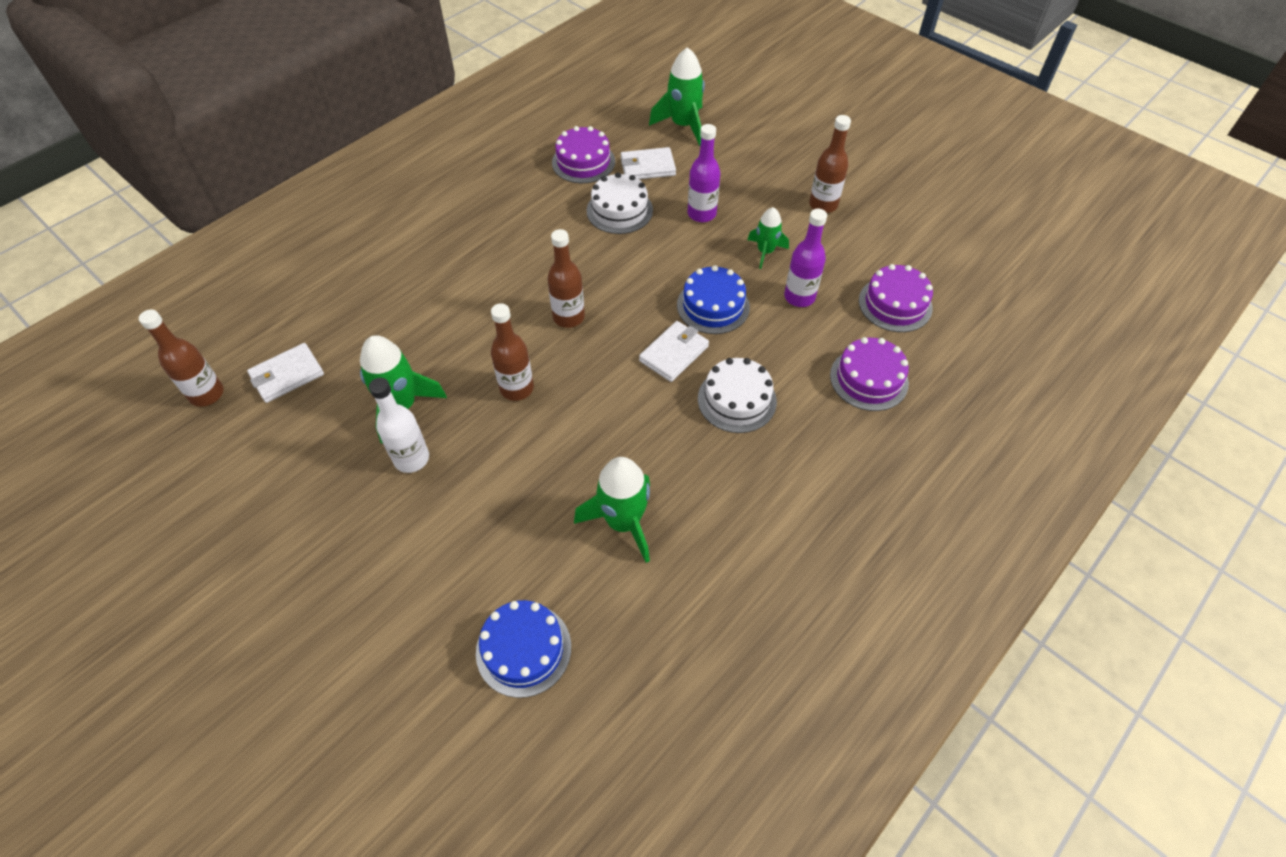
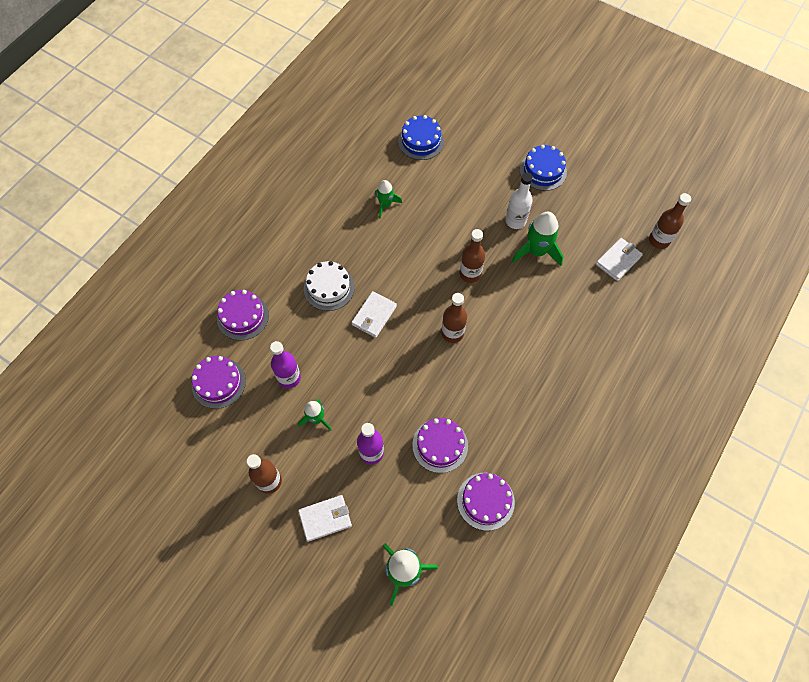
camera: 170 degrees right, 10 degrees up
green rocket [574,457,650,563] -> green rocket [375,180,402,218], size x0.61
white cake [586,172,653,234] -> purple cake [412,418,468,473]
white wallet [621,147,676,179] -> white wallet moved to [298,495,352,542]
blue cake [677,265,750,334] -> blue cake moved to [520,145,567,191]

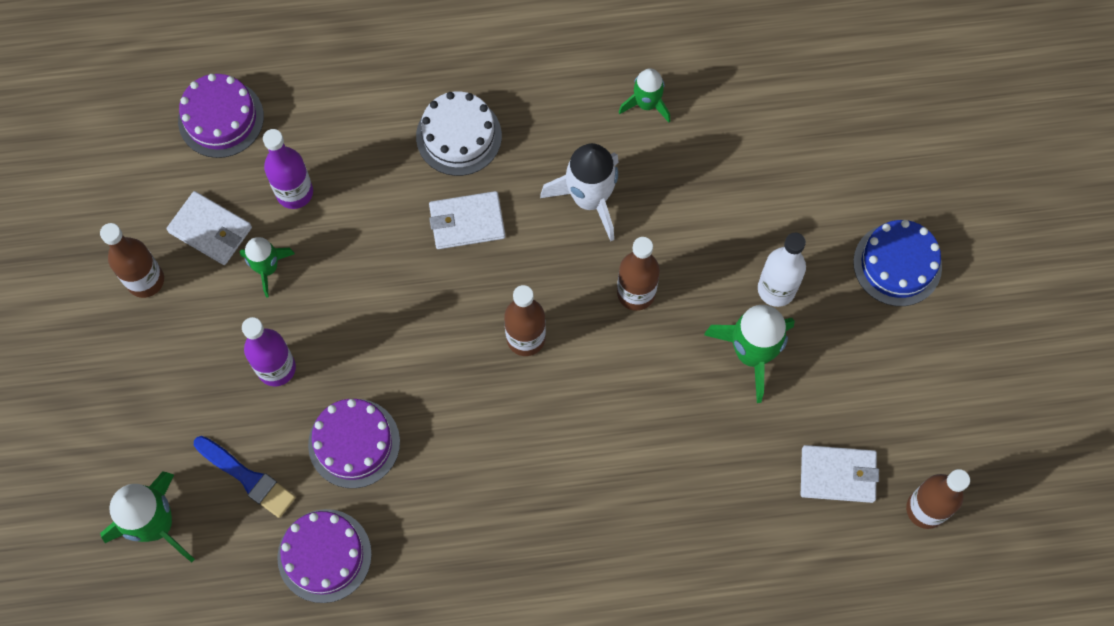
camera: 50 degrees right, 5 degrees up
purple cake [217,290,269,340] -> none
white wallet [298,495,352,542] -> white wallet moved to [166,191,252,265]
blue cake [398,115,444,160] -> none
none -> blue brush [194,436,296,518]
none -> white rocket [540,143,618,241]

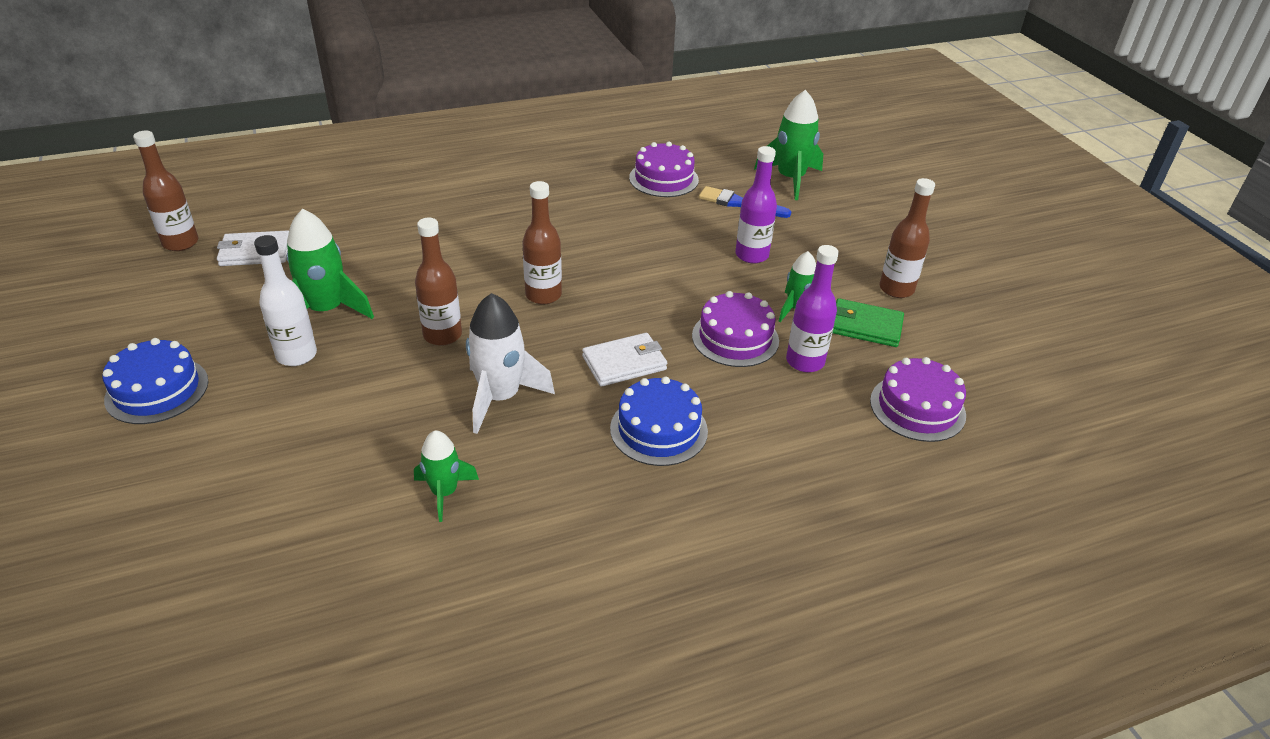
camera: 165 degrees right, 30 degrees down
white wallet [166,191,252,265] -> green wallet [833,298,904,347]
purple cake [308,399,400,488] -> purple cake moved to [692,291,779,367]
white cake [416,91,502,176] -> blue cake [610,376,708,466]

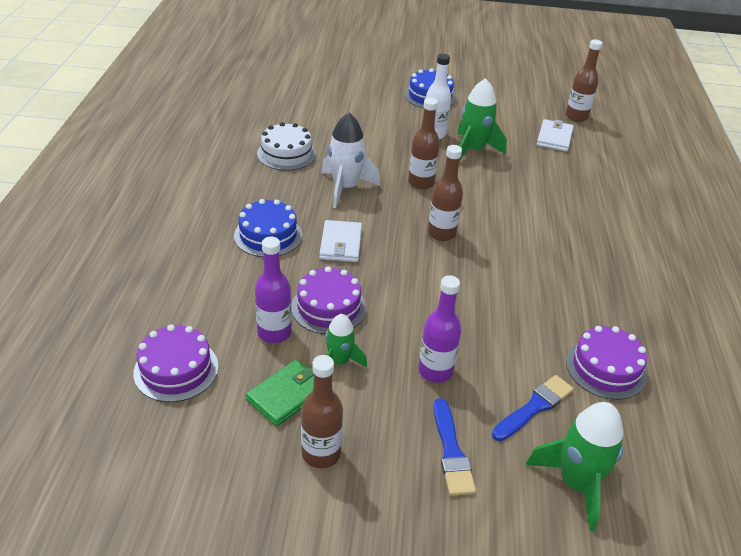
camera: 115 degrees right, 0 degrees up
green rocket [414,430,479,522] -> white cake [257,122,316,171]
none -> blue brush [434,398,476,496]

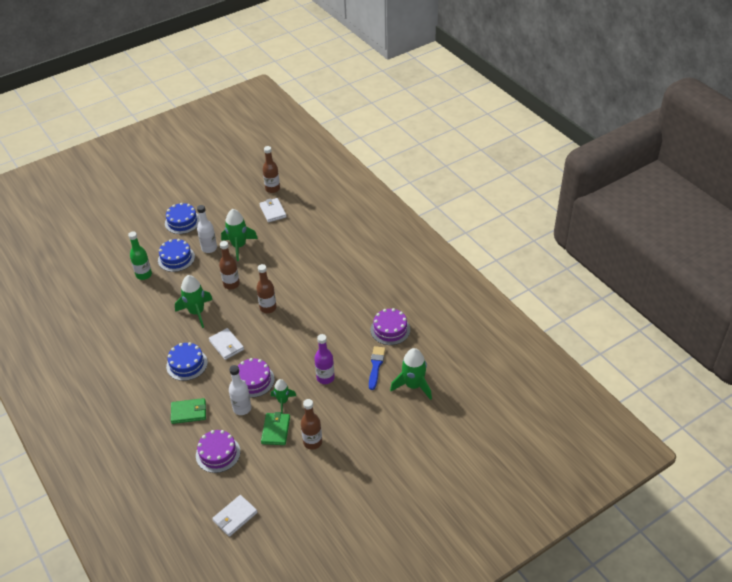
camera: 35 degrees left, 5 degrees up
purple bottle [255,237,292,343] -> white bottle [229,365,251,415]
white cake [257,122,316,171] -> none
white rocket [321,112,380,208] -> green rocket [175,275,213,328]
blue brush [434,398,476,496] -> none
none -> green bottle [128,231,152,280]
none -> blue cake [158,239,195,272]
none -> green wallet [171,398,206,424]
none -> white wallet [212,495,258,537]

